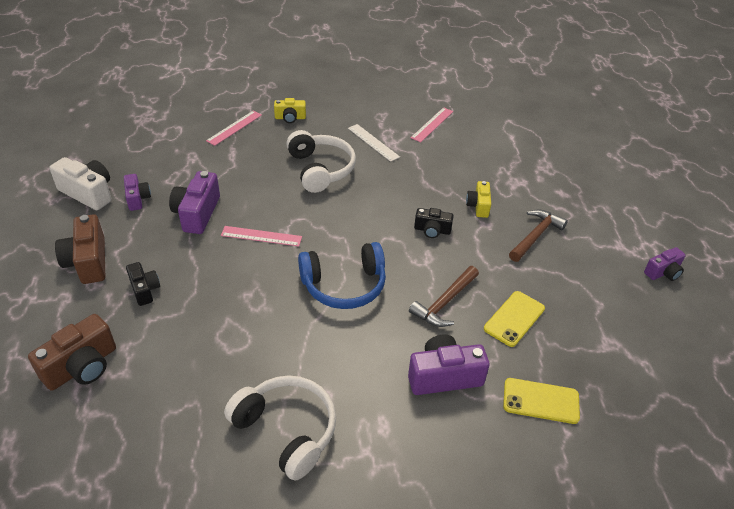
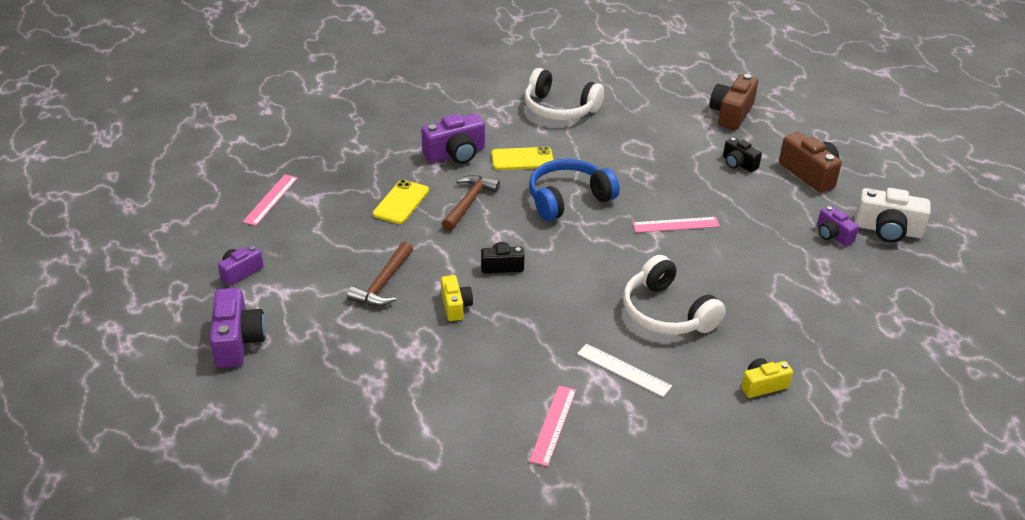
camera: 165 degrees right, 5 degrees down
purple camera [169,171,220,234] -> purple camera moved to [210,288,266,368]
pink ruler [206,111,262,146] -> pink ruler moved to [242,174,298,226]
yellow phone [503,378,580,424] -> yellow phone moved to [491,147,553,170]

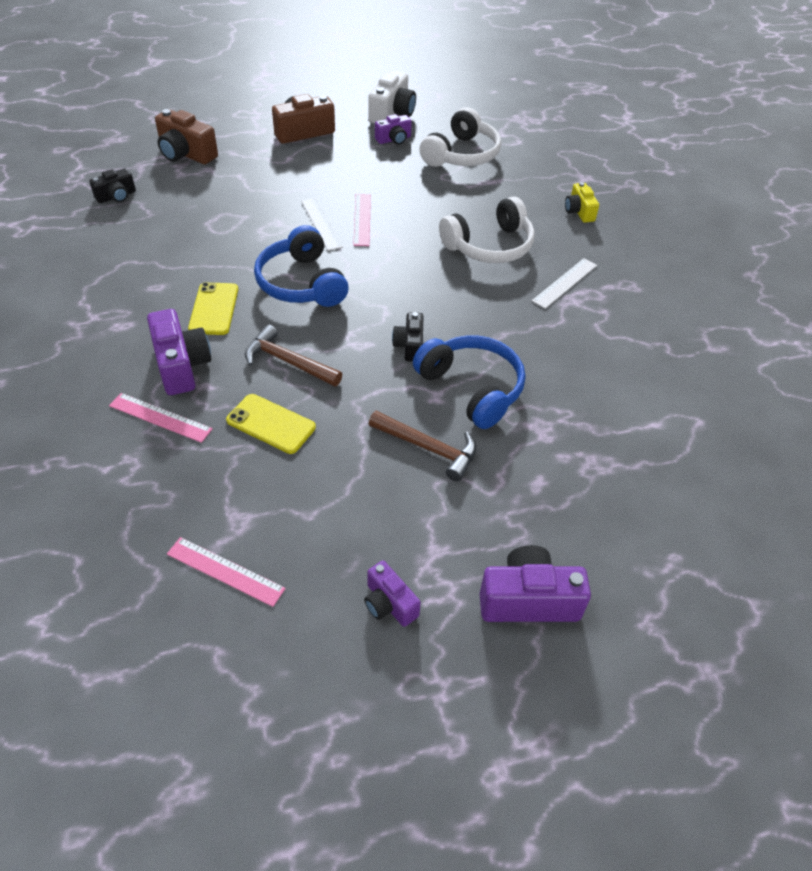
camera: 85 degrees left, 10 degrees up
yellow camera [441,275,473,321] -> blue headphones [413,335,525,429]
white headphones [525,68,604,120] -> white headphones moved to [419,107,501,167]
pink ruler [529,386,576,467] -> pink ruler moved to [109,393,213,443]
black camera [723,137,762,172] -> black camera moved to [89,168,136,203]
none -> white ruler [301,198,343,251]

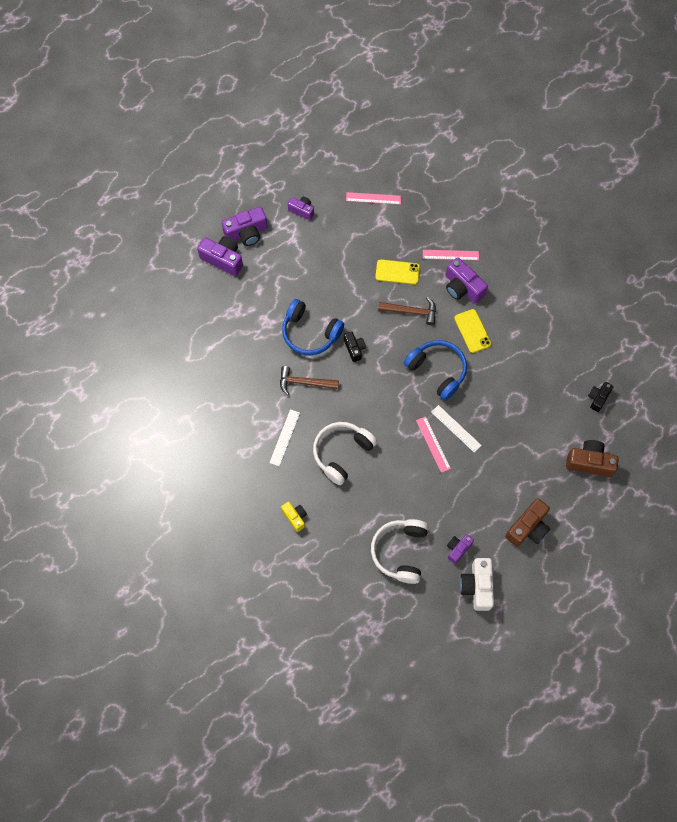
camera: 160 degrees right, 20 degrees up
brown hammer [369,411,476,482] -> brown hammer moved to [280,366,339,395]
none -> purple camera [197,236,243,276]

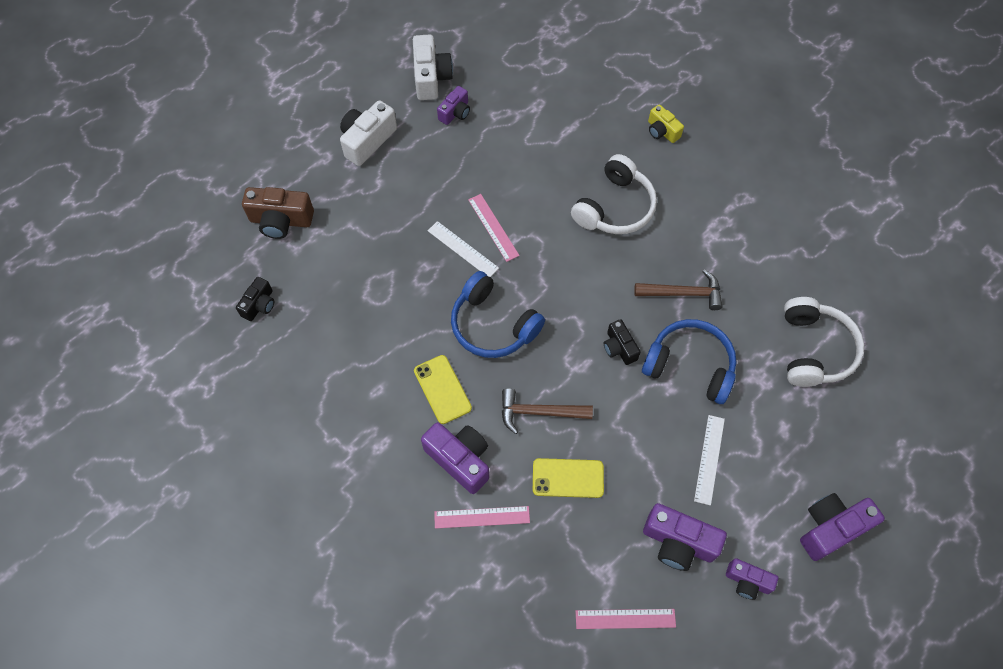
camera: 175 degrees right, 5 degrees down
purple camera [197,236,243,276] -> purple camera moved to [643,503,727,571]
white ruler [269,409,300,466] -> white ruler moved to [694,415,725,506]
white headphones [371,519,429,584] -> white headphones moved to [784,297,864,387]
brown camera [505,498,550,547] -> white camera [340,100,397,166]

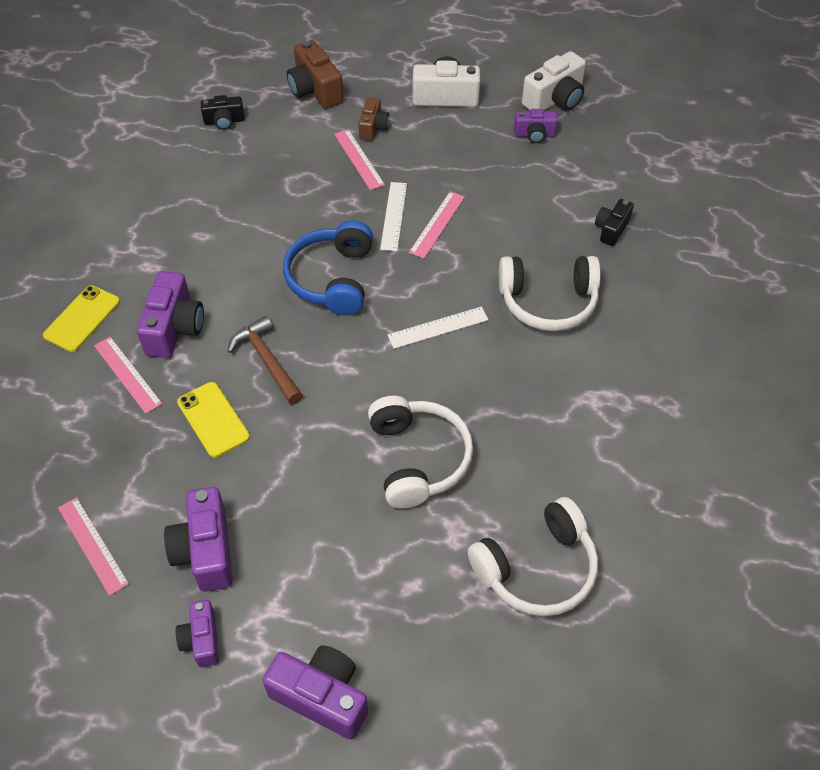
camera: 55 degrees right, 10 degrees down
yellow phone [414,355,472,424] -> yellow phone moved to [43,285,120,352]
black camera [604,319,641,365] -> black camera moved to [595,199,634,246]
brown hammer [634,269,723,310] -> none
blue headphones [642,319,737,404] -> white headphones [368,396,473,509]
yellow camera [648,104,684,143] -> none
white ruler [694,415,725,506] -> white ruler moved to [388,307,489,349]
none -> pink ruler [334,129,385,190]
none -> brown camera [358,97,389,141]

